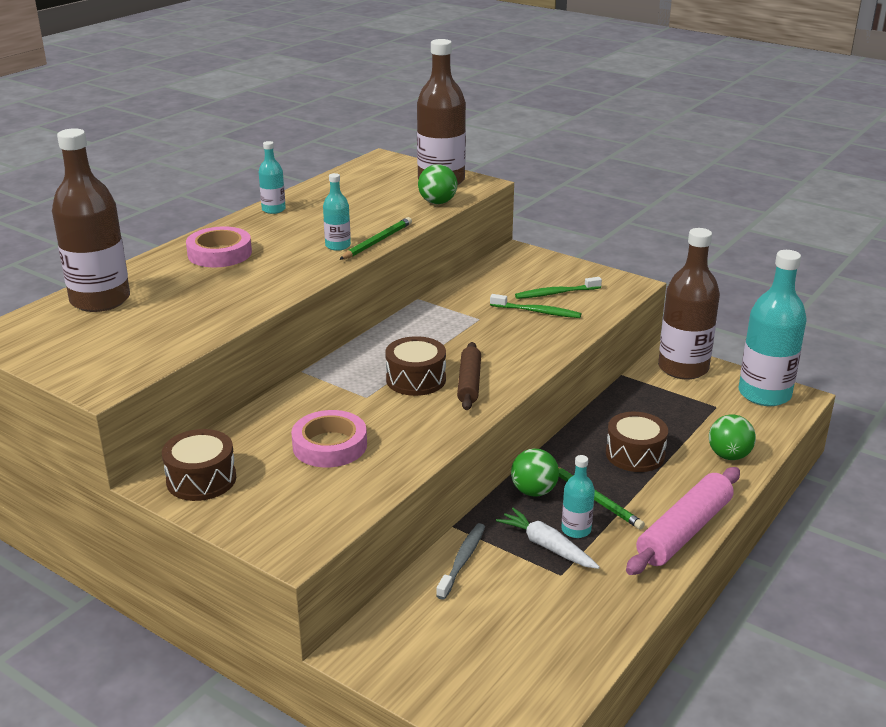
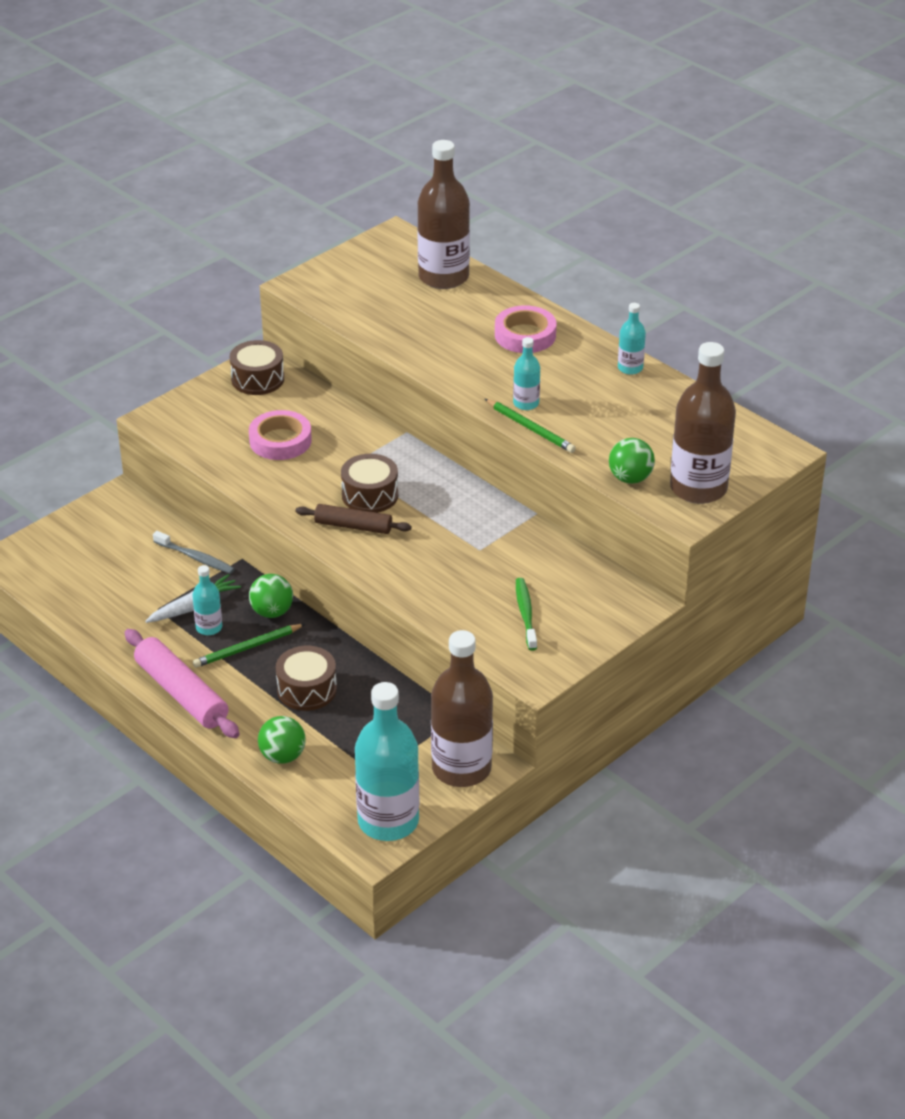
camera: 100 degrees right, 10 degrees up
green toothbrush [490,294,581,318] -> none

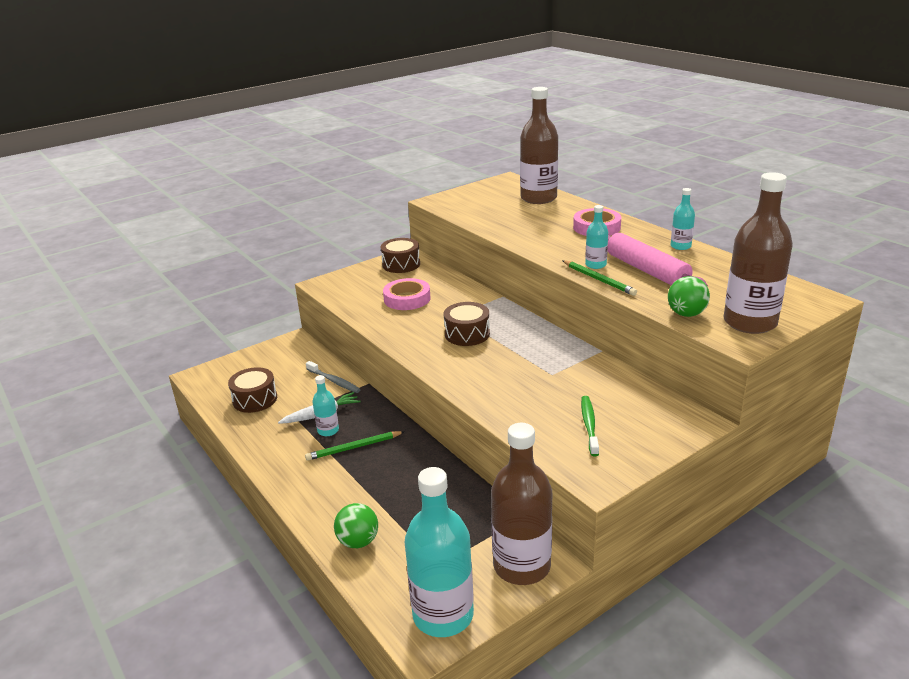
camera: 10 degrees right, 10 degrees down
pink rolling pin [124,629,240,738] -> pink rolling pin moved to [608,233,708,287]
green ball [249,574,293,618] -> none
brown drum [276,646,337,711] -> brown drum moved to [228,367,277,413]
brown rolling pin [295,504,412,534] -> none

